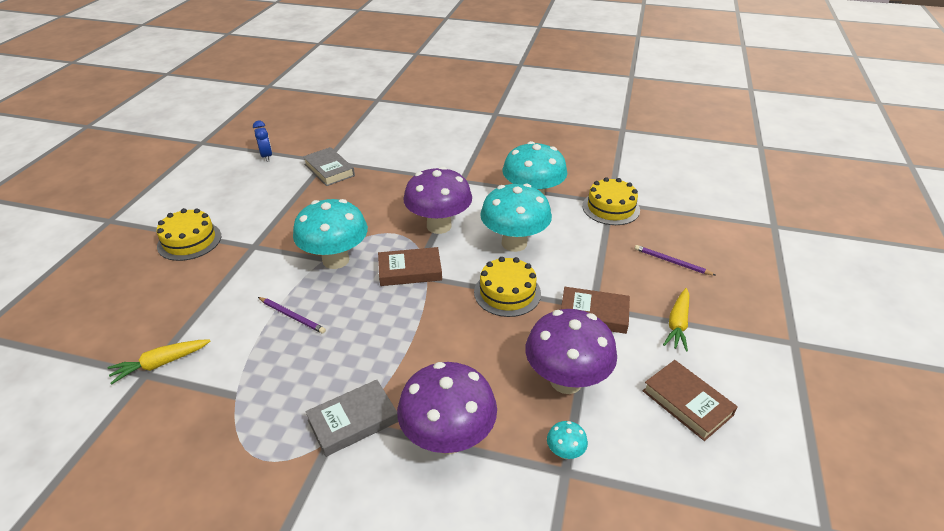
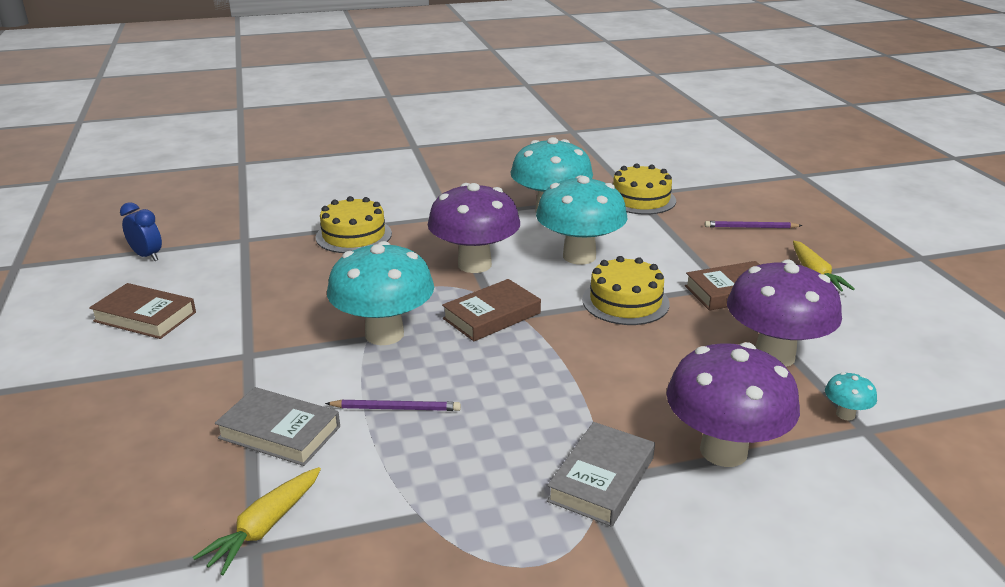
camera: 30 degrees left, 10 degrees down
yellow cake [157,208,221,261] -> yellow cake moved to [316,196,392,253]
grey book [303,147,355,186] -> grey book moved to [215,387,340,466]
brown book [643,360,738,441] -> brown book moved to [89,283,196,339]

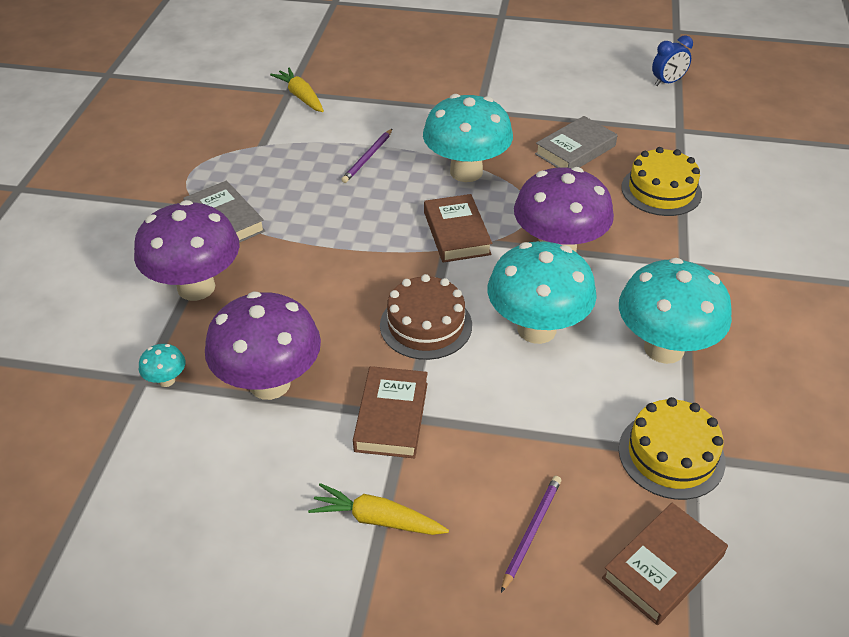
camera: 115 degrees right, 15 degrees up
brown book [89,283,196,339] -> brown book moved to [602,503,728,625]
grey book [215,387,340,466] -> grey book moved to [535,116,617,168]
yellow cake [582,256,670,325] -> brown cake [380,274,472,360]

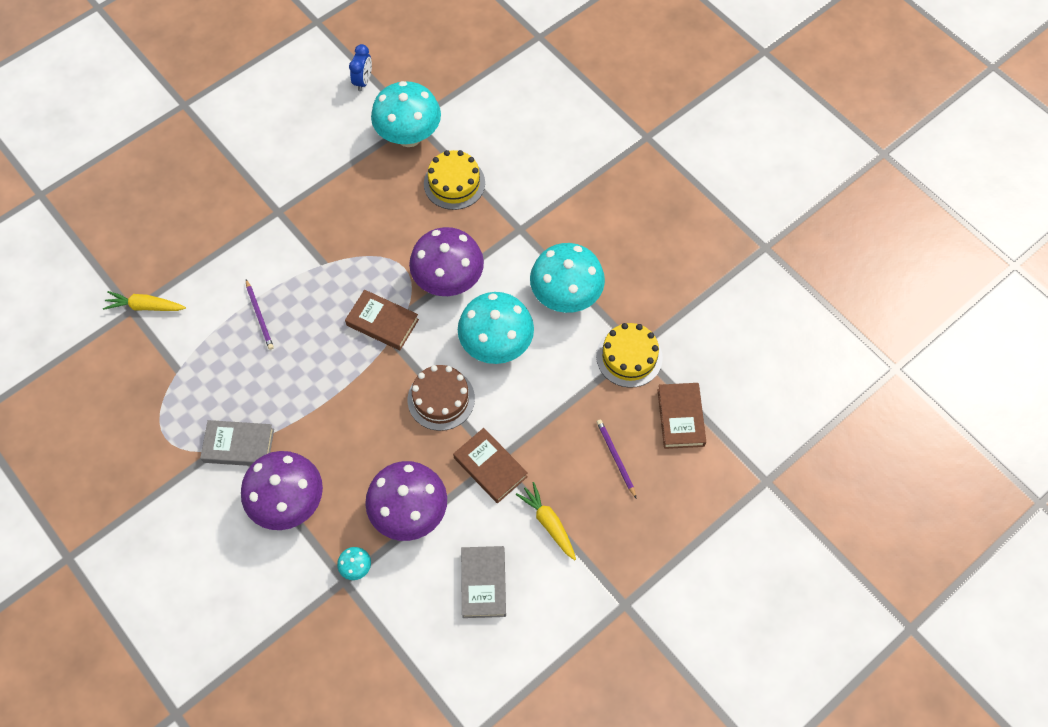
camera: 50 degrees left, 20 degrees up
yellow carrot [308,483,449,535] -> yellow carrot turned 90 degrees clockwise [516,482,576,560]
turquoise mushroom [423,94,513,182] -> turquoise mushroom moved to [371,81,441,147]
grey book [535,116,617,168] -> grey book moved to [461,546,506,618]

